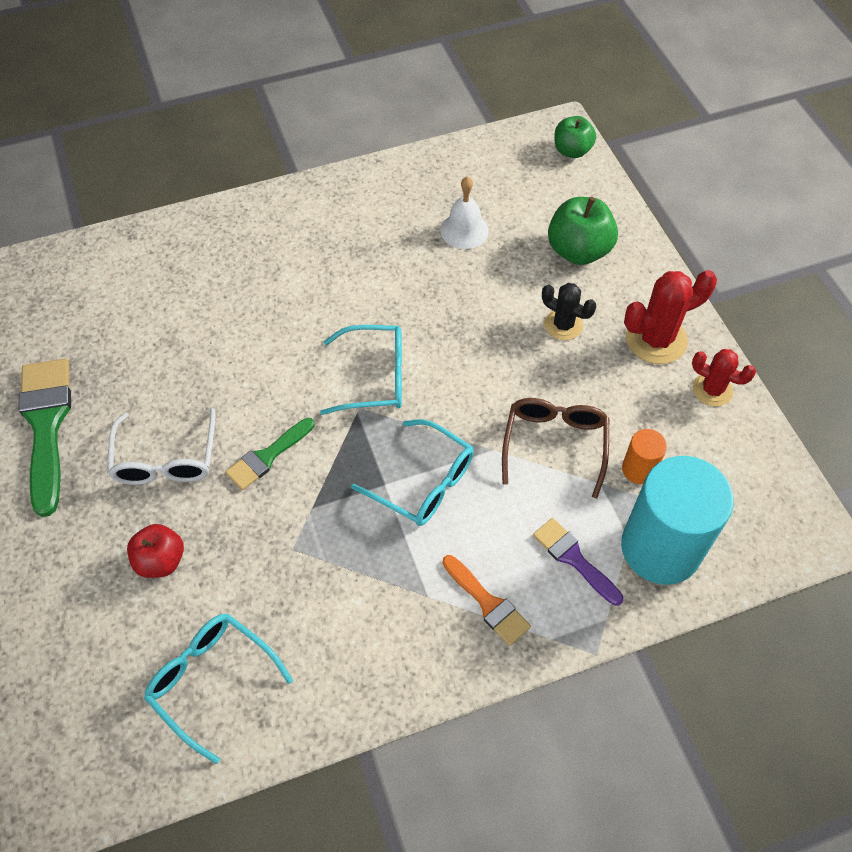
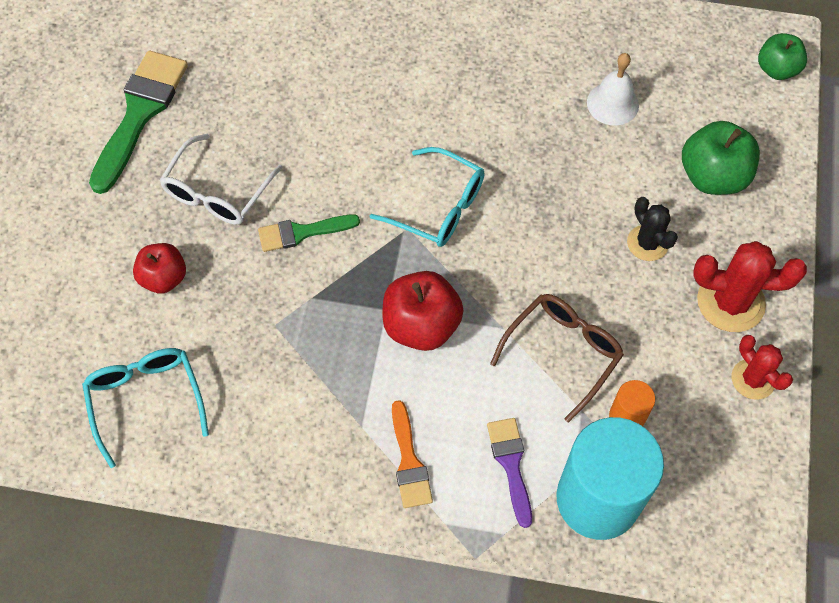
camera: 30 degrees right, 5 degrees up
turquoise glasses [351,419,474,526] -> red apple [382,271,464,351]

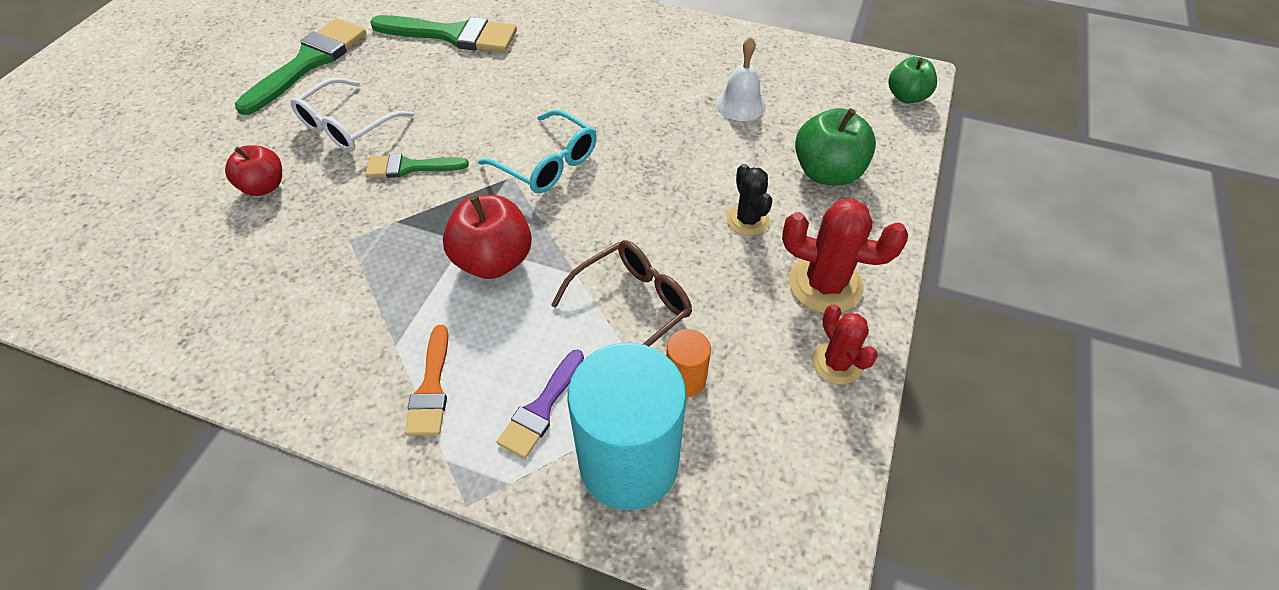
camera: 10 degrees right, 10 degrees down
turquoise glasses [82,348,209,468] -> none
purple brush [487,418,532,528] -> purple brush turned 150 degrees counterclockwise [497,349,584,459]
none -> green brush [370,15,517,52]

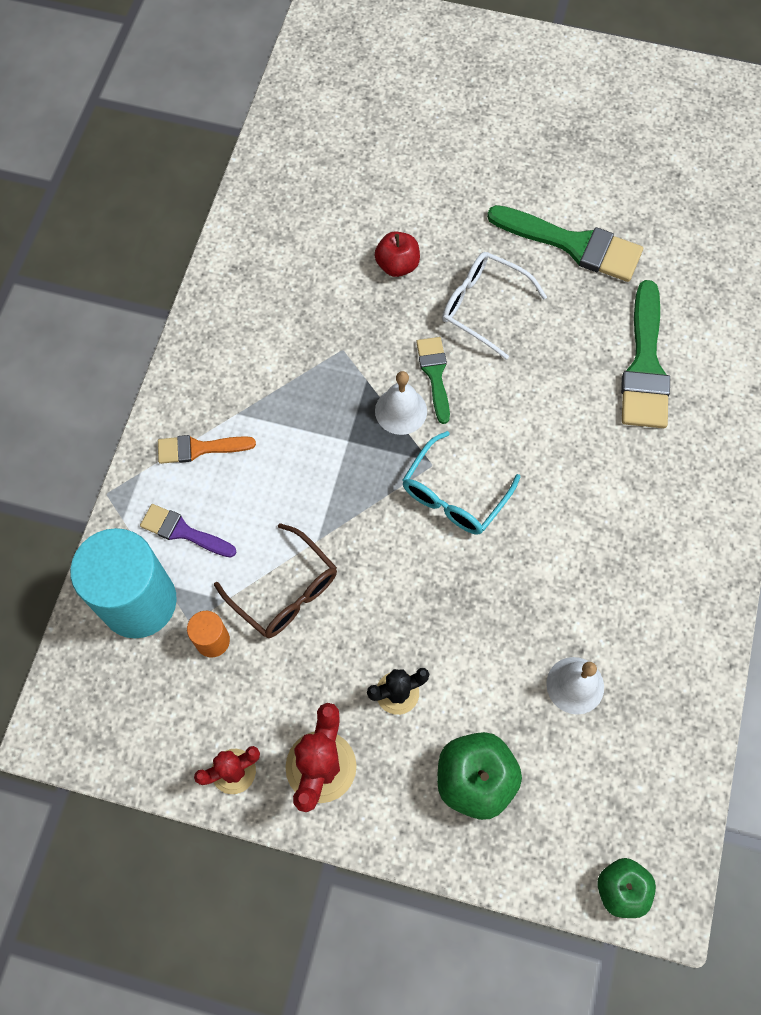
camera: 85 degrees right, 15 degrees up
red apple [443,195,532,279] -> none
none -> white bell [375,371,427,435]

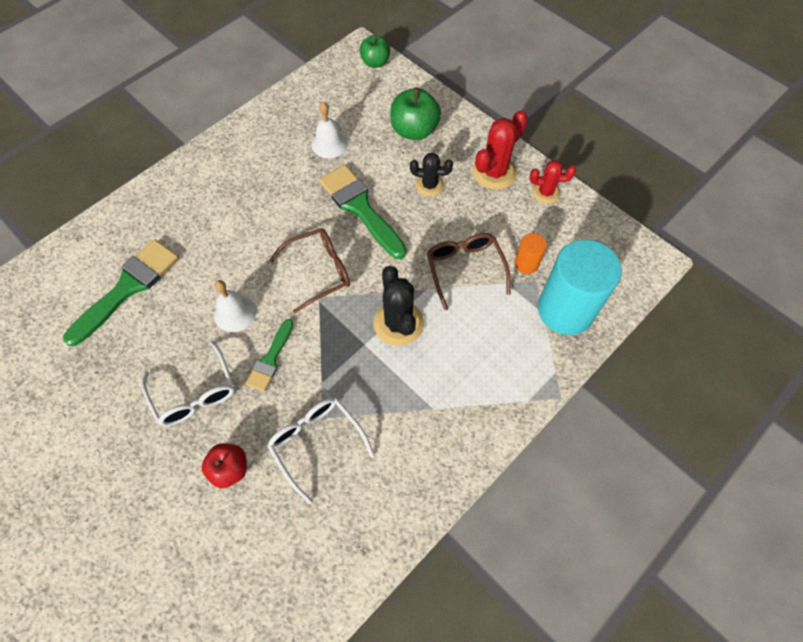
camera: 150 degrees left, 5 degrees down
purple brush [140,504,236,558] -> none
orange brush [158,435,256,464] -> none
white bell [375,371,427,435] -> white bell moved to [214,280,256,332]
turquoise glasses [402,431,520,535] -> brown glasses [270,228,350,313]
green brush [487,205,643,282] -> green brush moved to [319,165,406,259]
none -> white glasses [267,397,374,504]
none -> black cactus [373,266,424,346]

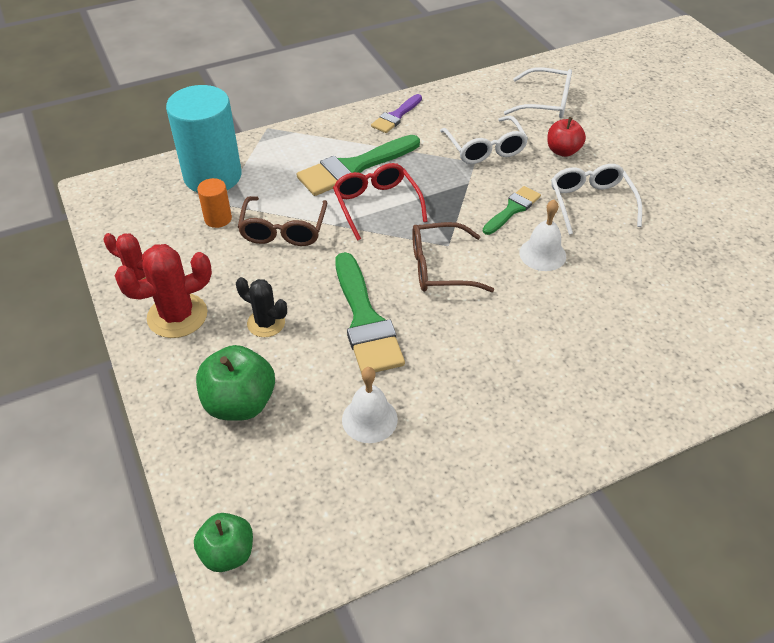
camera: 160 degrees left, 15 degrees down
green brush [63,239,179,346] -> green brush moved to [297,135,420,196]
black cactus [373,266,424,346] -> red glasses [333,163,428,241]
none -> purple brush [371,94,422,133]
none -> white glasses [504,67,572,118]

